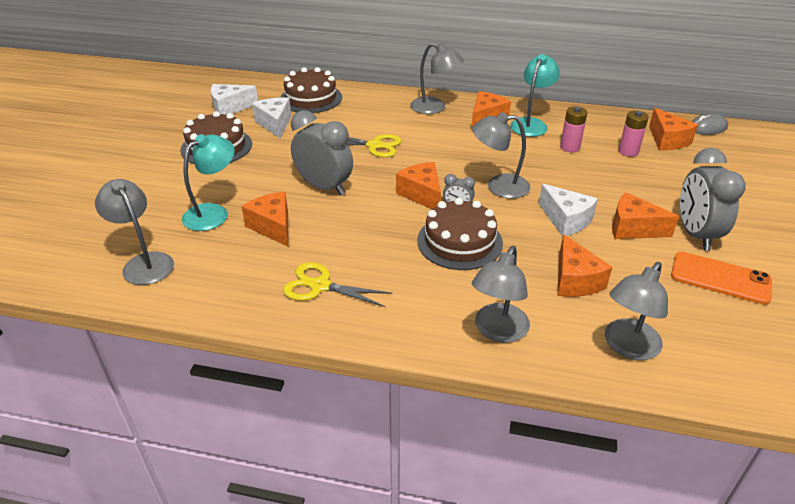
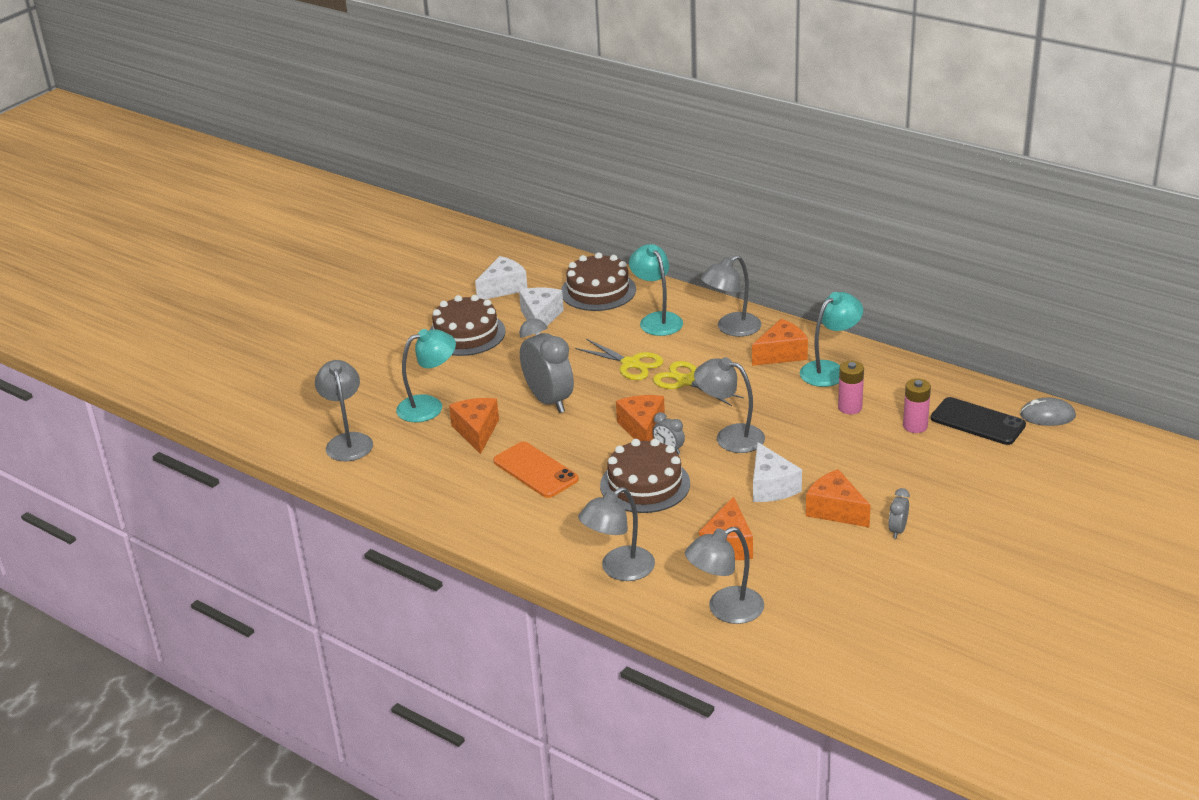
camera: 25 degrees right, 5 degrees down
white cheese [210,84,258,115] -> white cheese turned 135 degrees clockwise [475,256,527,300]
yellow scissors [283,262,392,307] -> yellow scissors moved to [653,361,744,406]
grey lamp [410,43,464,114] -> grey lamp turned 90 degrees clockwise [701,255,761,337]
orange cheese [649,108,698,150] -> black phone [931,397,1026,445]
orange phone [671,252,772,305] -> orange phone moved to [493,442,579,498]
grey clock [680,148,746,250] -> grey clock [888,488,910,539], size x0.46
none -> turquoise lamp [629,244,683,336]

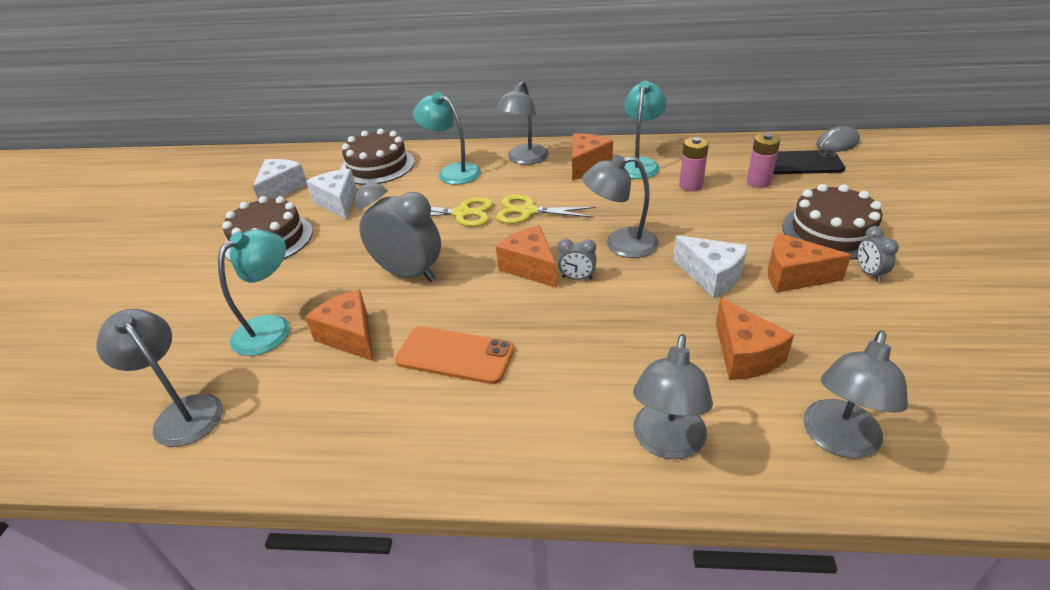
camera: 30 degrees left, 5 degrees up
brown cake [600,439,690,513] -> brown cake moved to [782,184,884,260]

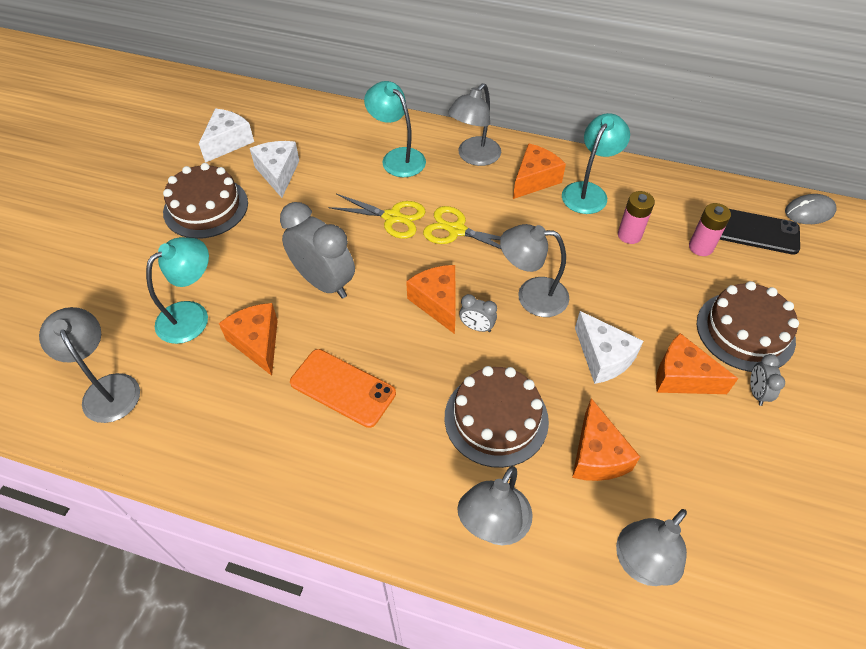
camera: 10 degrees right, 15 degrees up
brown cake [340,129,415,185] -> brown cake moved to [444,366,549,468]

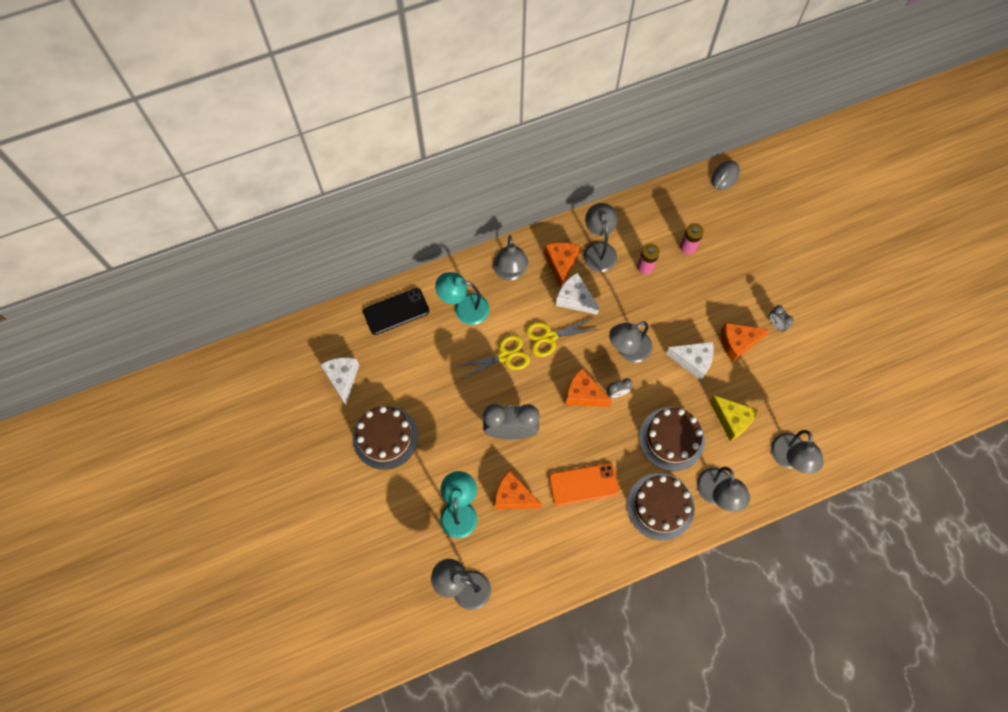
camera: 40 degrees left, 15 degrees up
white cheese [250,141,299,198] -> white cheese moved to [556,273,599,315]
turquoise lamp [562,113,630,214] -> grey lamp [584,203,618,272]
orange cheese [572,398,640,481] -> yellow cheese [710,396,758,441]
brown cake [697,281,799,372] -> brown cake moved to [627,473,695,540]
black phone [719,209,800,255] -> black phone moved to [363,288,429,335]

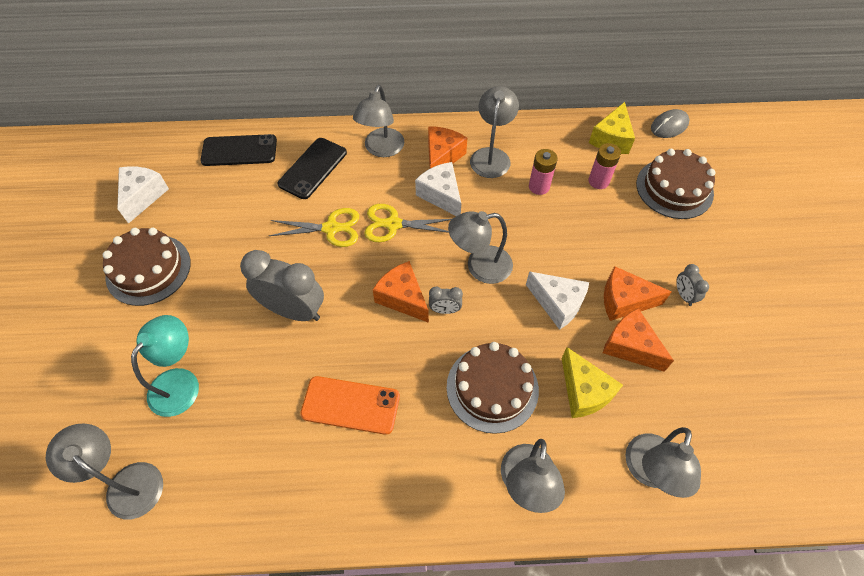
camera: 20 degrees right, 10 degrees down
turquoise lamp [435,272,489,325] -> black phone [278,138,347,199]
orange cheese [495,471,542,509] -> orange cheese moved to [603,308,674,372]
brown cake [627,473,695,540] -> brown cake moved to [636,149,715,219]
none -> yellow cheese [589,102,635,154]

